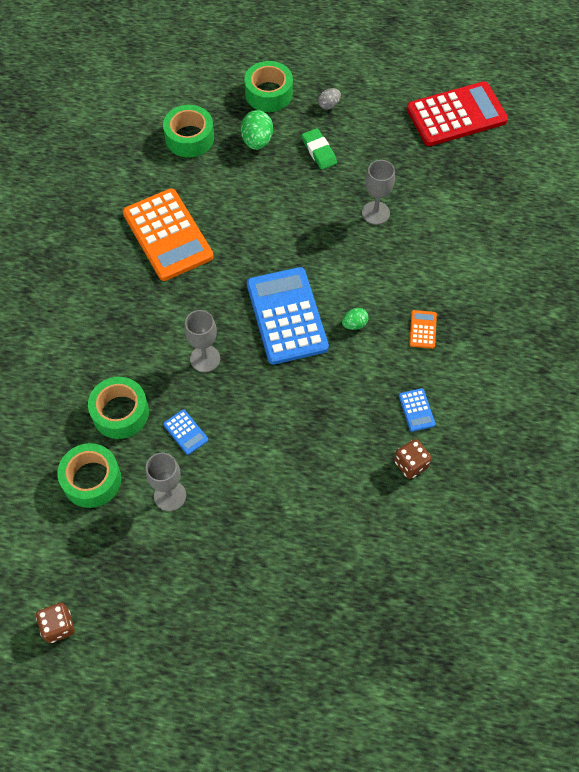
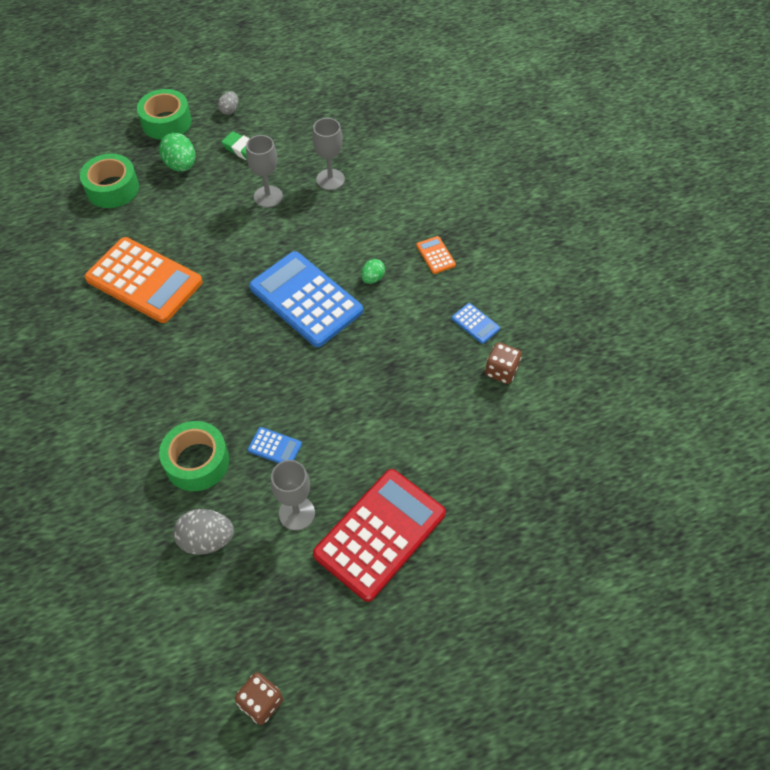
camera: 30 degrees left, 5 degrees down
green tape [57,443,121,508] -> grey egg [173,509,234,555]
grey goblet [185,310,220,372] -> grey goblet moved to [246,135,283,208]
red calculator [407,81,508,146] -> red calculator moved to [313,469,446,602]

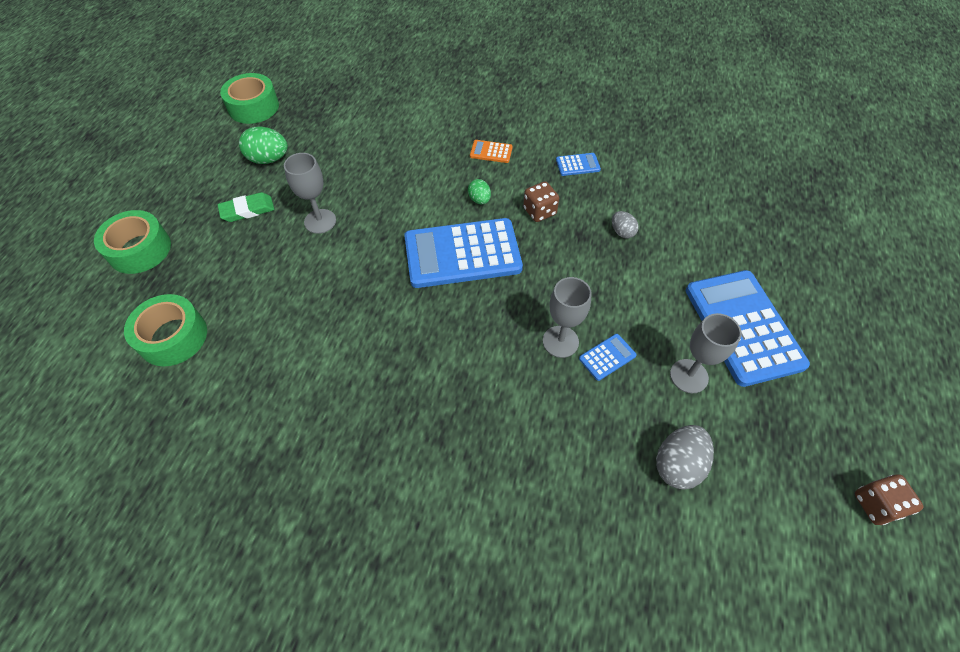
camera: 55 degrees left, 0 degrees up
orange calculator [84,237,203,323] -> none
green egg [159,133,195,172] -> green egg moved to [239,127,288,164]
green tape [159,421,229,491] -> green tape moved to [220,73,279,124]
grey egg [218,92,238,115] -> grey egg moved to [612,211,639,238]
grey goblet [312,118,345,190] -> grey goblet moved to [543,277,592,358]
red calculator [313,469,446,602] -> blue calculator [686,270,810,387]
brown dice [485,342,522,384] -> brown dice moved to [523,181,559,222]

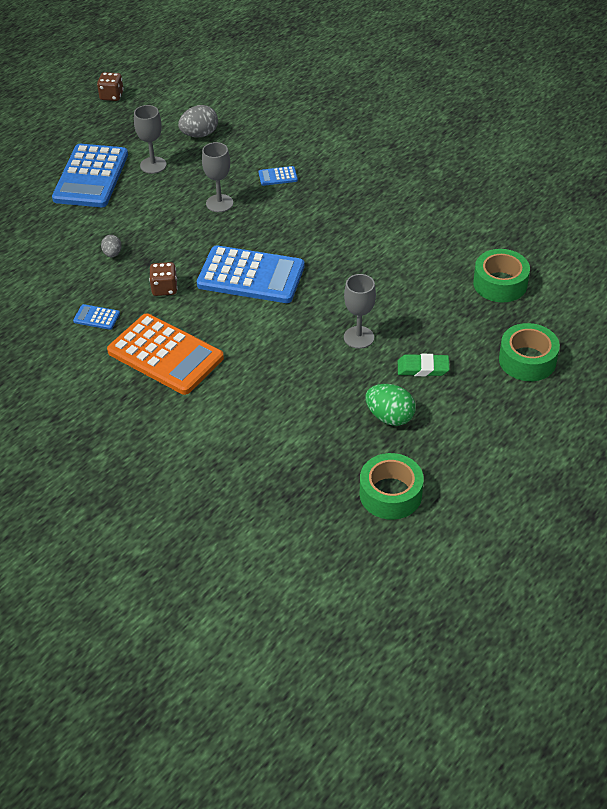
camera: 155 degrees left, 10 degrees down
green egg [468,179,491,204] -> none
orange calculator [470,140,513,163] -> orange calculator [107,313,224,395], size x2.44
blue calculator [579,334,636,381] -> blue calculator moved to [258,166,298,186]

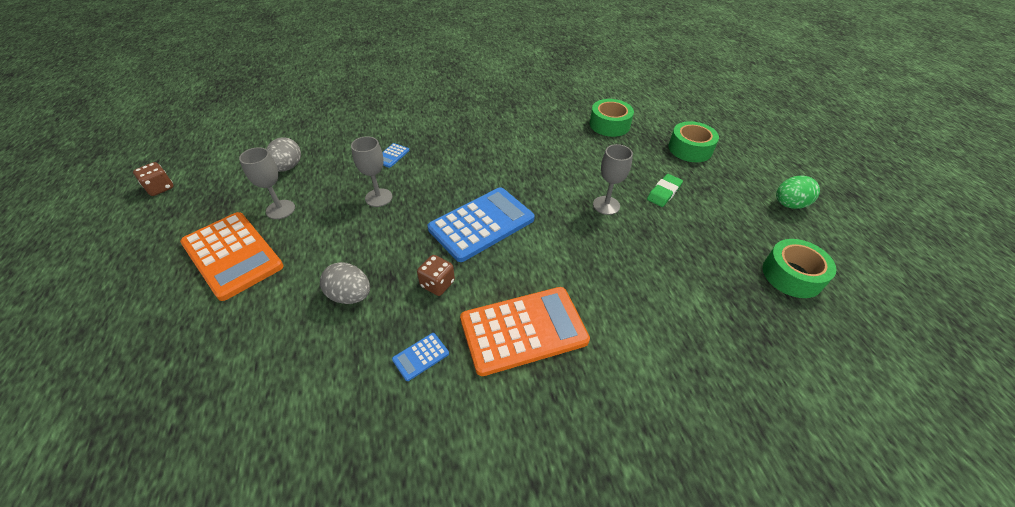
camera: 55 degrees left, 0 degrees up
blue calculator [52,144,128,207] -> orange calculator [180,212,284,301]
grey egg [101,235,122,257] -> grey egg [320,262,370,304], size x1.70
green egg [365,384,416,426] -> green egg moved to [776,175,820,209]

